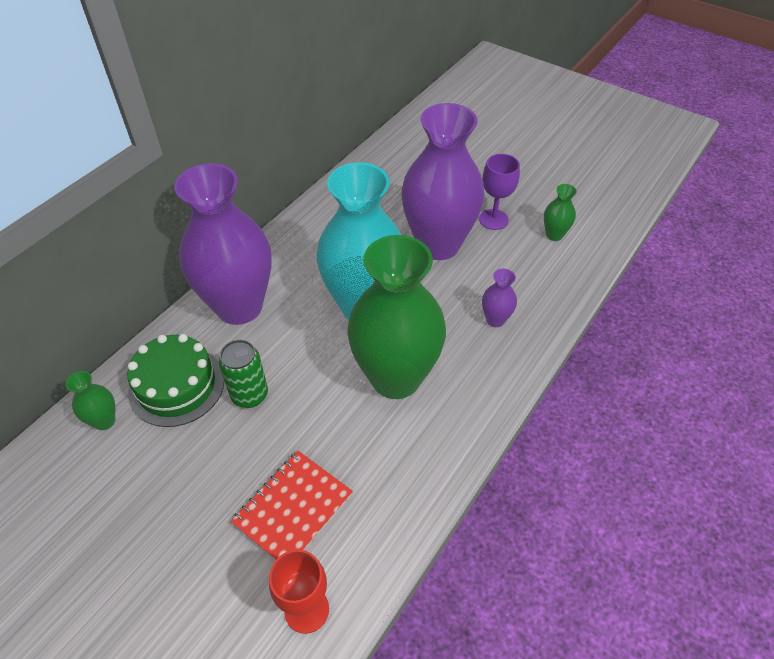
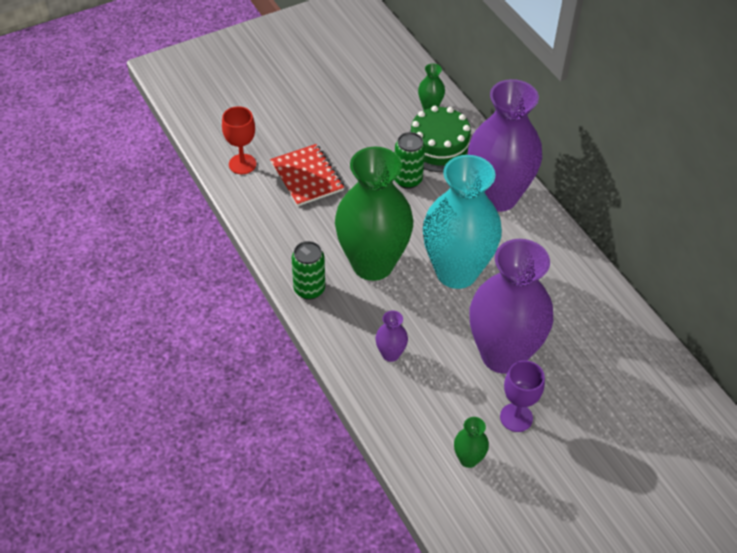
camera: 115 degrees right, 0 degrees up
none -> green can [292,241,325,300]

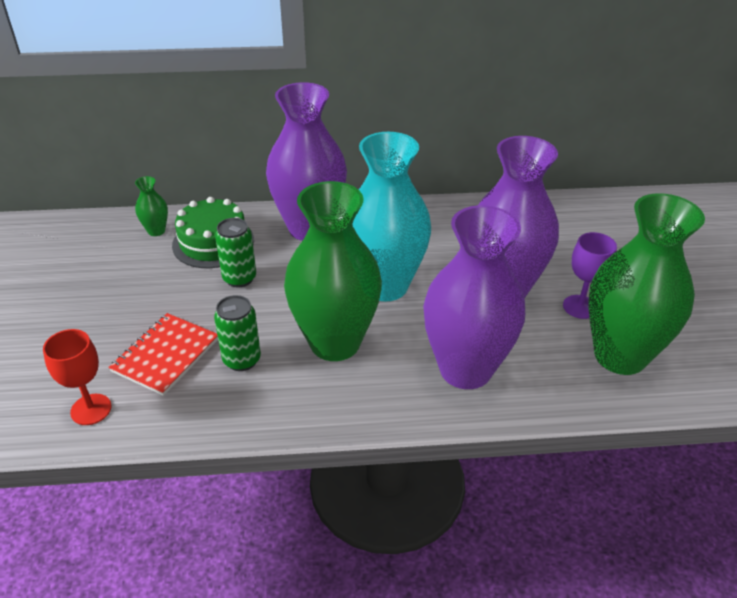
camera: 65 degrees left, 10 degrees down
red notebook [270,144,344,207] -> red notebook turned 60 degrees counterclockwise [108,313,218,396]
green can [292,241,325,300] -> green can moved to [214,295,261,371]
purple vase [375,311,408,362] -> purple vase [423,205,525,389], size x2.50
green vase [454,417,489,468] -> green vase [588,193,705,375], size x2.50

